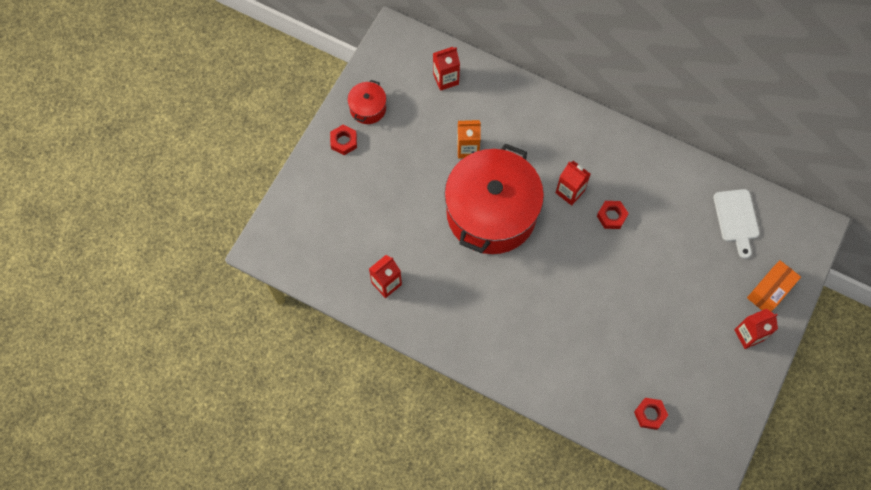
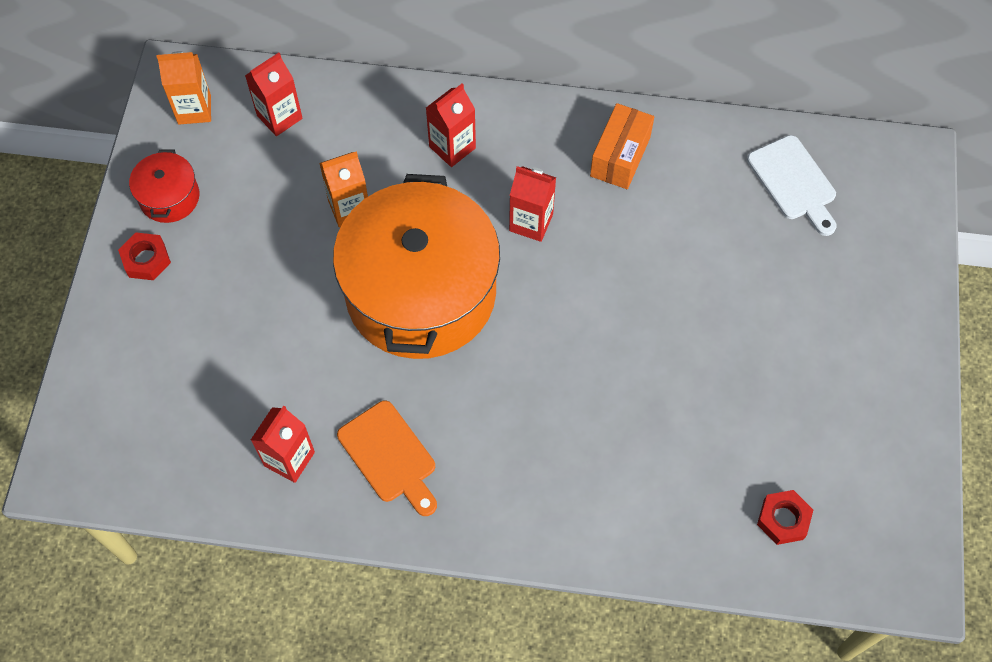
camera: 20 degrees left, 5 degrees down
red pot [444,143,544,254] -> orange pot [333,174,500,359]
red nut [597,201,629,229] -> none
red carton [734,309,778,349] -> red carton moved to [426,84,476,167]
orange box [747,260,801,312] -> orange box moved to [590,103,654,189]
none -> orange carton [157,51,211,124]
none -> orange cutting board [337,400,437,516]

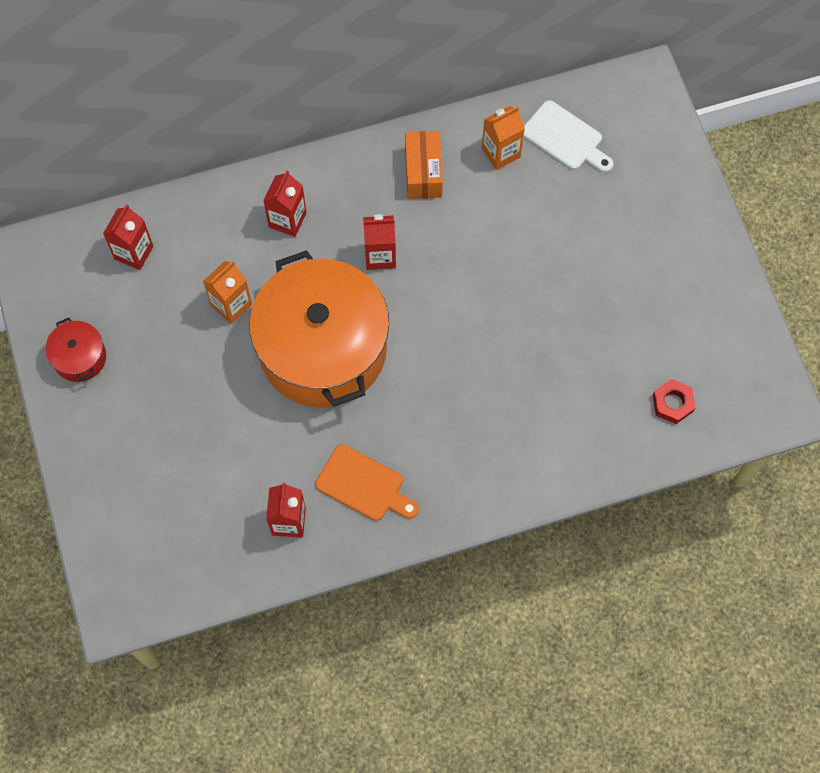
camera: 25 degrees left, 5 degrees up
red nut [118,232,171,280] -> none
orange carton [157,51,211,124] -> orange carton moved to [482,106,525,170]

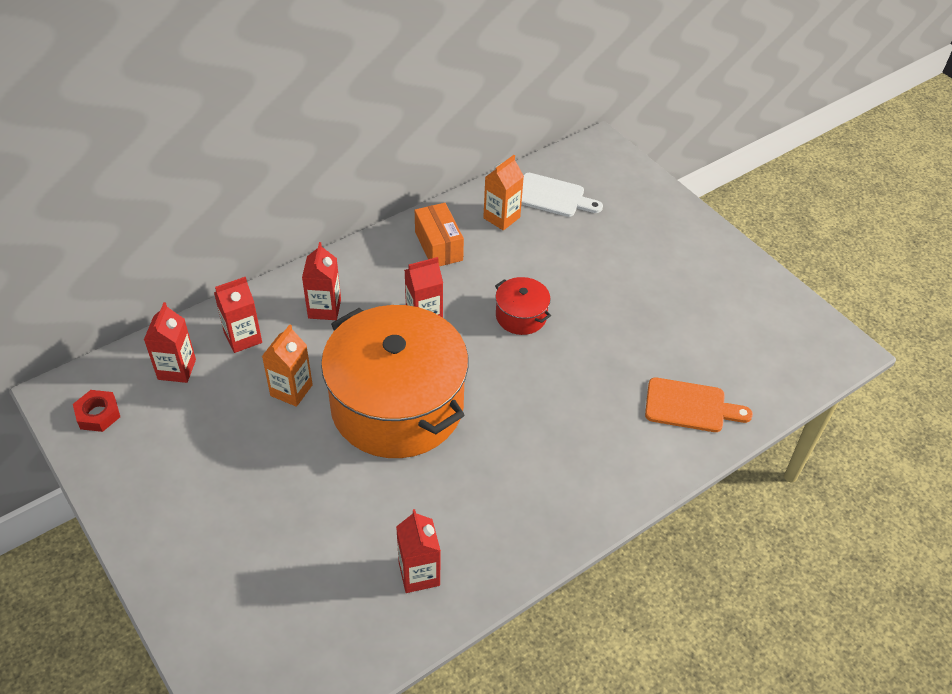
camera: 20 degrees left, 20 degrees down
red pot [45,318,106,382] -> red pot moved to [495,277,551,335]
orange cutting board [315,444,419,521] -> orange cutting board moved to [645,377,753,432]
red nut [653,379,695,424] -> red nut moved to [73,390,120,432]
none -> red carton [214,277,262,353]

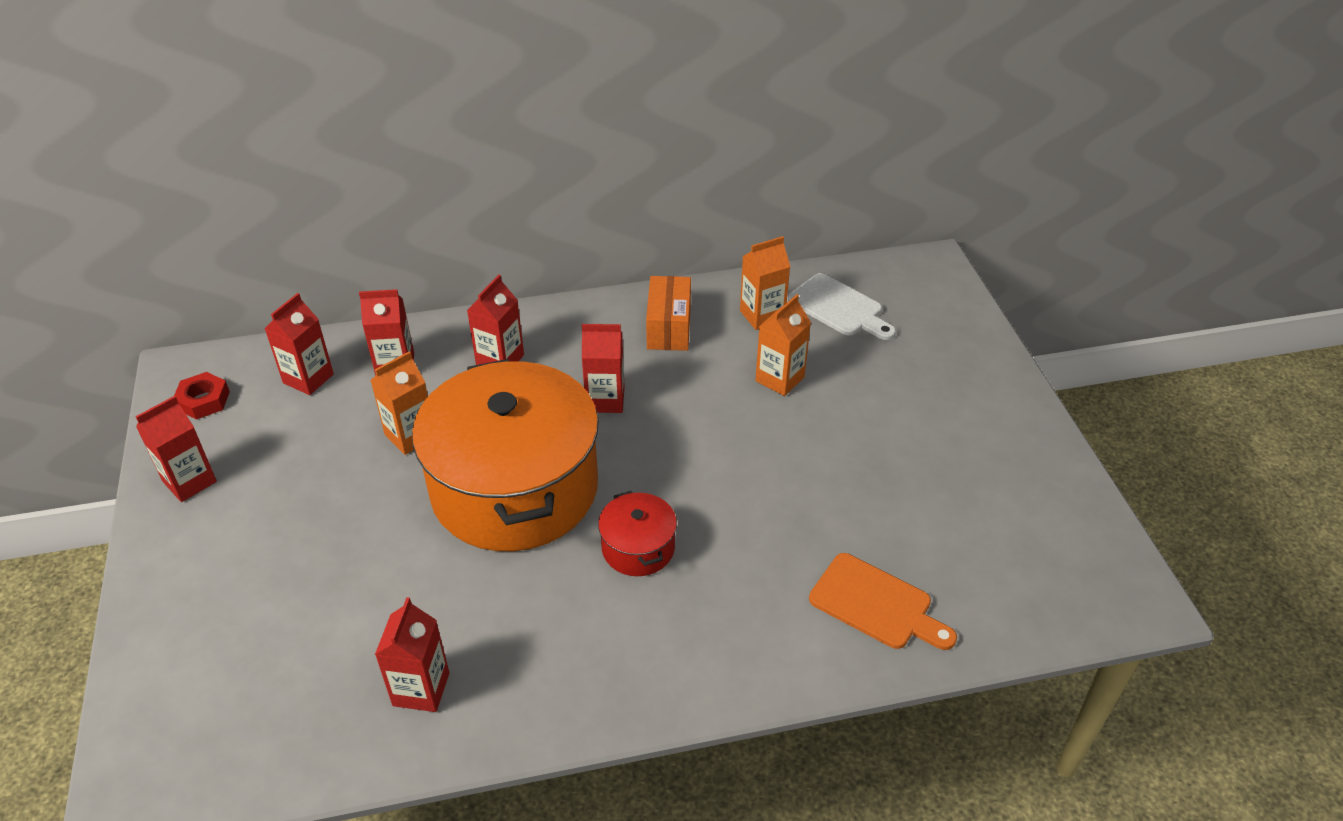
camera: 25 degrees right, 5 degrees down
red pot [495,277,551,335] -> red pot moved to [598,491,677,576]
none -> red carton [135,396,217,502]
none -> orange carton [756,294,811,396]

